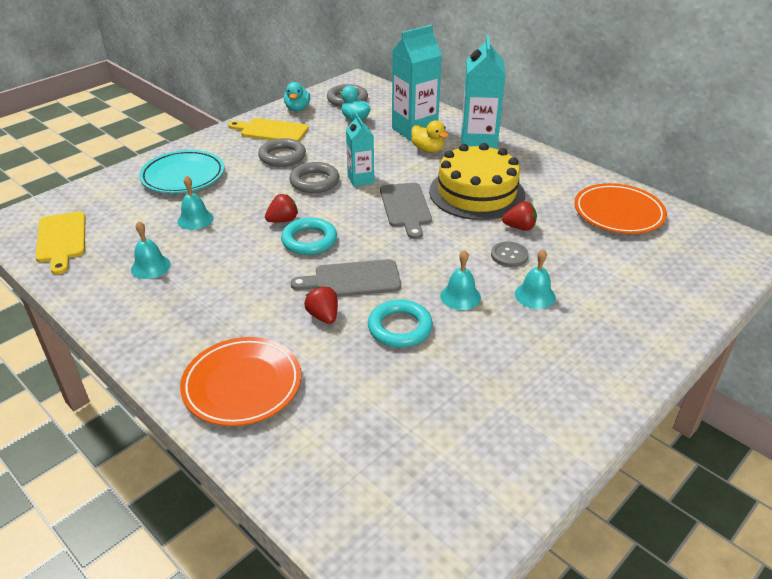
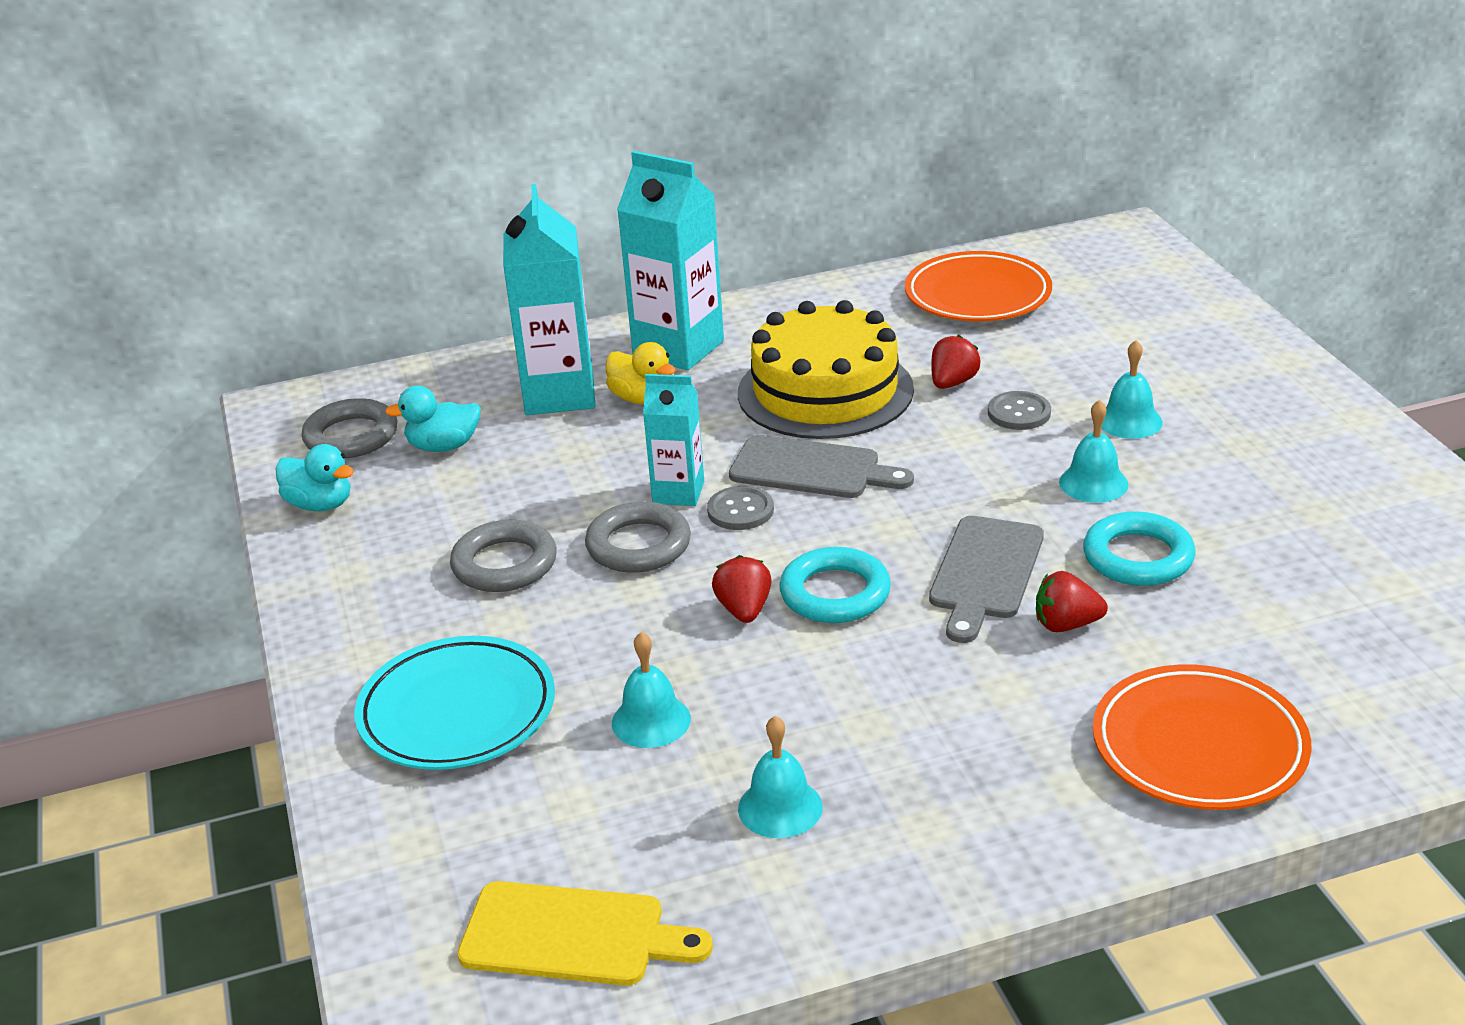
camera: 60 degrees left, 5 degrees down
yellow cutting board [228,118,309,142] -> none
yellow duck [411,120,449,152] -> yellow duck turned 60 degrees clockwise [606,342,676,405]
none -> grey button [707,486,774,530]

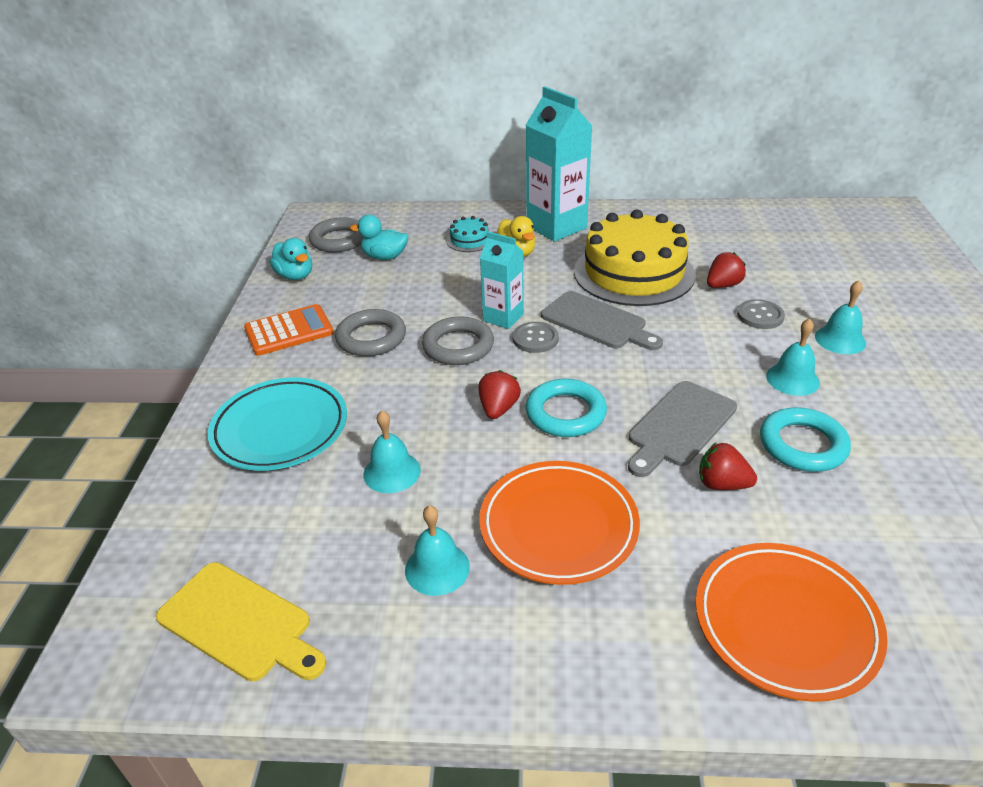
camera: 20 degrees right, 5 degrees up
turquoise carton [503,184,596,415] -> turquoise cake [446,216,489,252]
orange plate [905,251,1052,321] -> orange plate moved to [479,461,640,585]
none -> orange calculator [244,304,334,356]

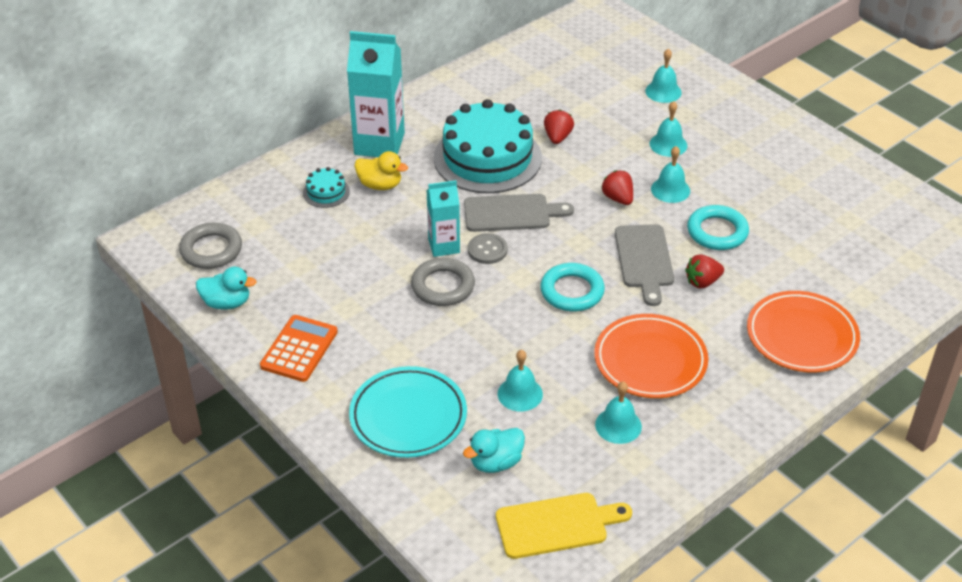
camera: 45 degrees left, 5 degrees up
grey ring [335,309,406,356] -> none
turquoise duck [350,215,408,260] -> turquoise duck moved to [463,428,525,473]
red strawberry [478,370,521,419] -> red strawberry moved to [602,170,633,205]
yellow cake [574,210,695,306] -> turquoise cake [434,99,542,193]
grey button [737,299,785,329] -> none
none -> turquoise bell [645,49,682,103]

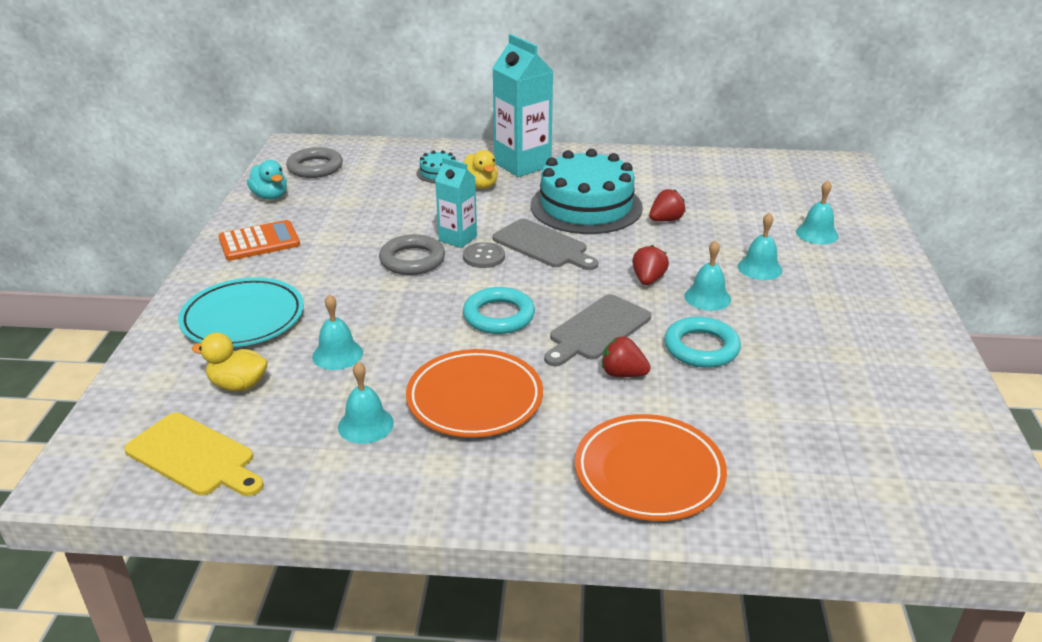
camera: 45 degrees right, 10 degrees down
turquoise duck [463,428,525,473] -> yellow duck [191,333,268,391]

